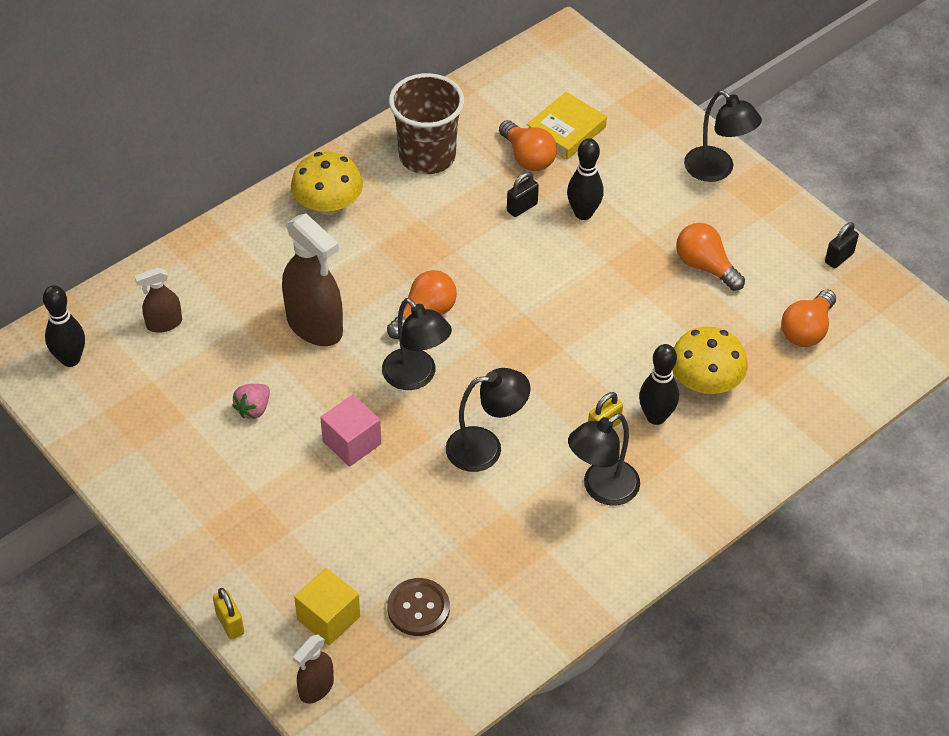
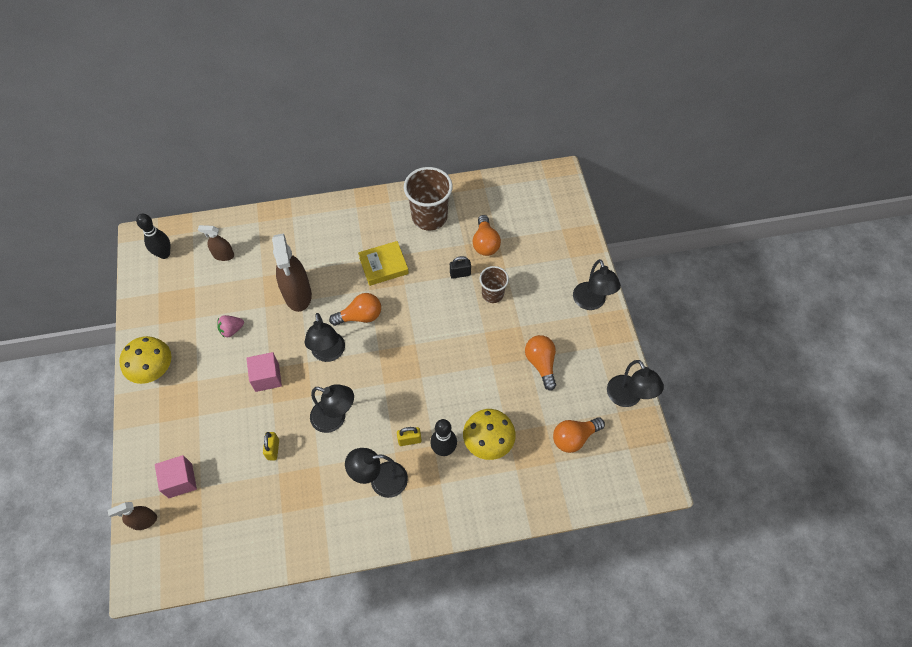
camera: 30 degrees right, 10 degrees up
yellow padlock [213,588,244,639] -> yellow padlock moved to [263,432,279,460]
yellow mushroom [291,151,363,215] -> yellow mushroom moved to [119,336,171,384]
yellow cube [294,568,360,645] -> pink cube [155,455,197,498]
brown button [387,578,450,636] -> none
yellow book [527,92,607,160] -> yellow book moved to [358,241,409,286]
black bowling pin [567,138,604,220] -> brown cup [479,266,509,303]
black padlock [825,222,859,268] -> black lamp [607,360,664,407]

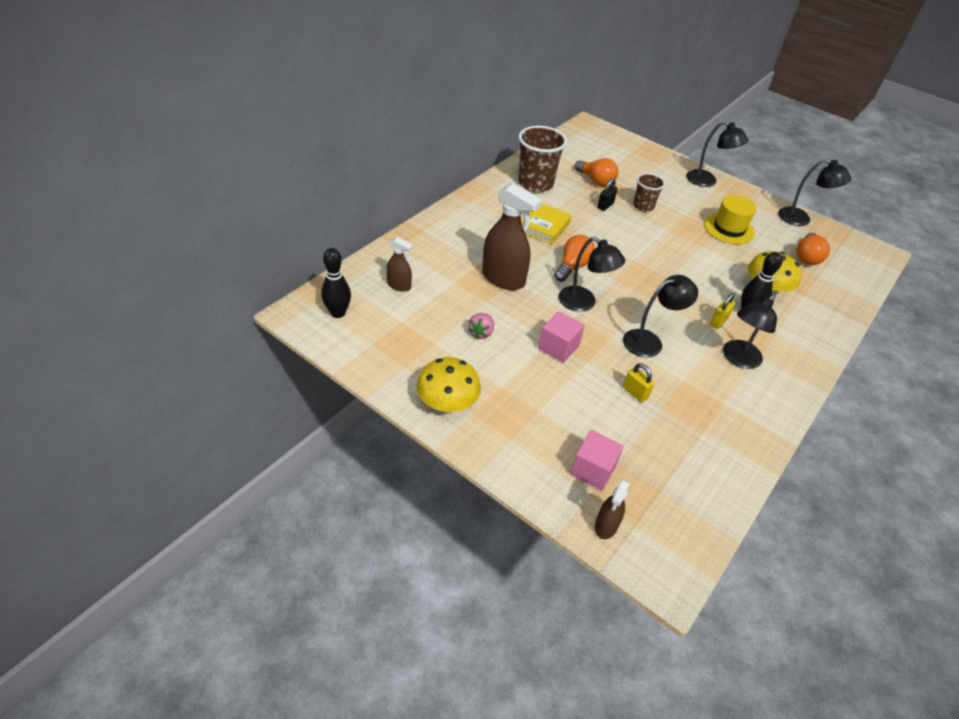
camera: 45 degrees left, 15 degrees down
brown spray bottle [198,225,234,261] -> brown spray bottle turned 120 degrees counterclockwise [386,237,413,292]
orange light bulb [525,335,556,391] -> yellow hat [704,195,756,244]

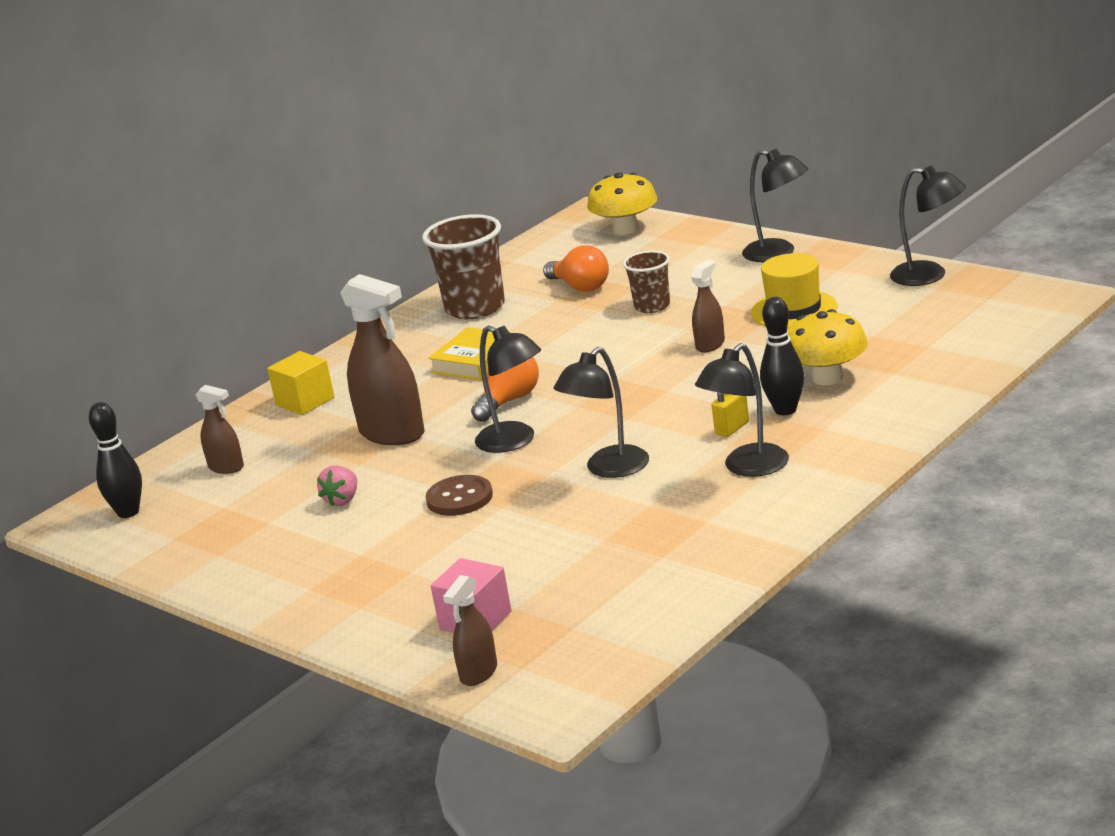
camera: 10 degrees right, 20 degrees down
yellow mushroom [417,357,481,413] -> yellow mushroom moved to [587,172,657,235]
pink cube [538,311,585,363] -> brown button [426,475,493,516]
black padlock [597,179,618,211] -> none
black lamp [623,275,698,358] -> black lamp turned 150 degrees clockwise [553,347,649,478]
yellow padlock [623,363,654,402] -> none
orange light bulb [796,233,830,265] -> none
none -> yellow cube [267,351,334,415]
none -> brown spray bottle [691,260,725,353]

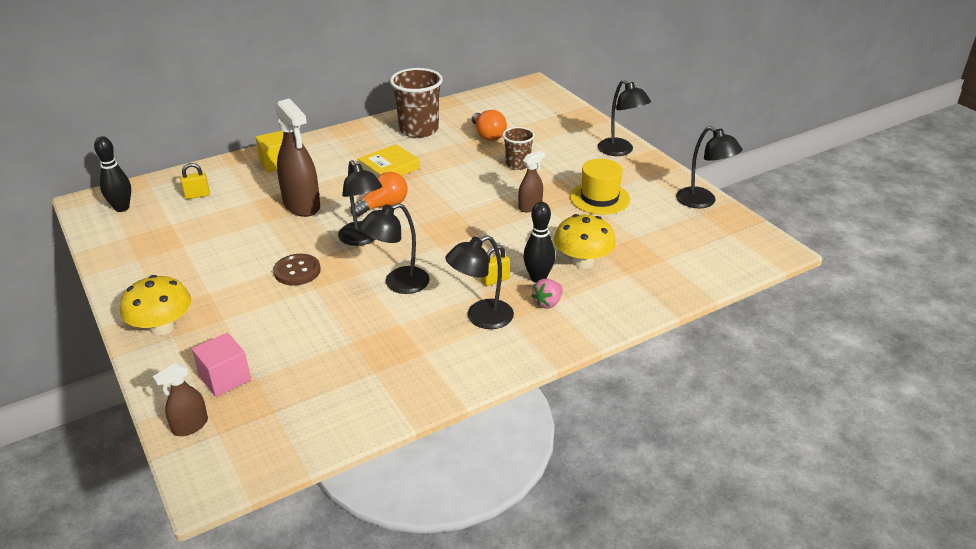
camera: 15 degrees right, 10 degrees up
brown spray bottle [196,385,244,474] -> yellow padlock [180,163,210,199]
pink strawberry [317,466,357,506] -> pink strawberry moved to [532,279,563,308]
yellow mushroom [587,172,657,235] -> yellow mushroom moved to [120,275,191,335]

